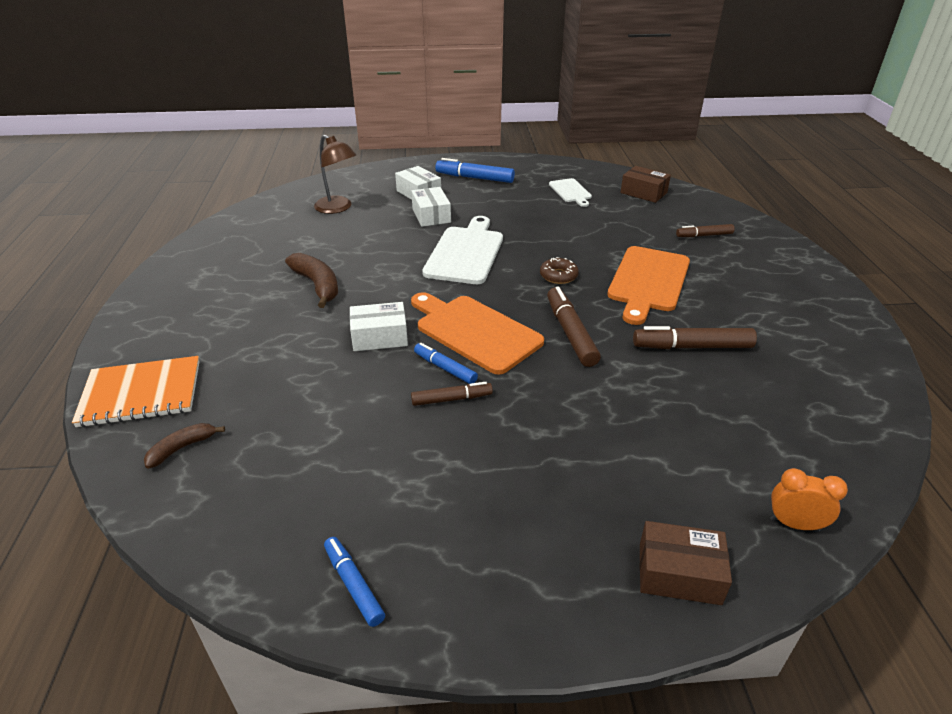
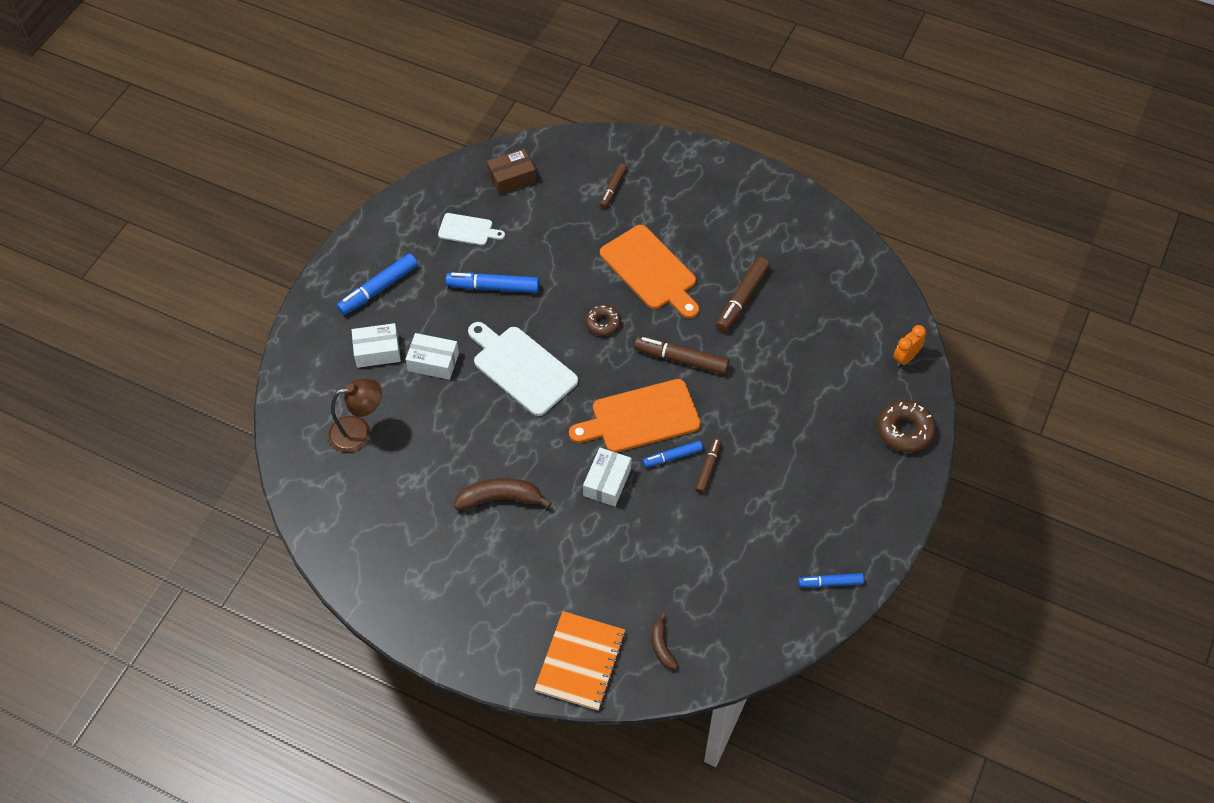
camera: 60 degrees left, 20 degrees up
brown box [640,521,732,605] -> brown donut [877,400,936,453]
none -> blue marker [446,272,539,293]

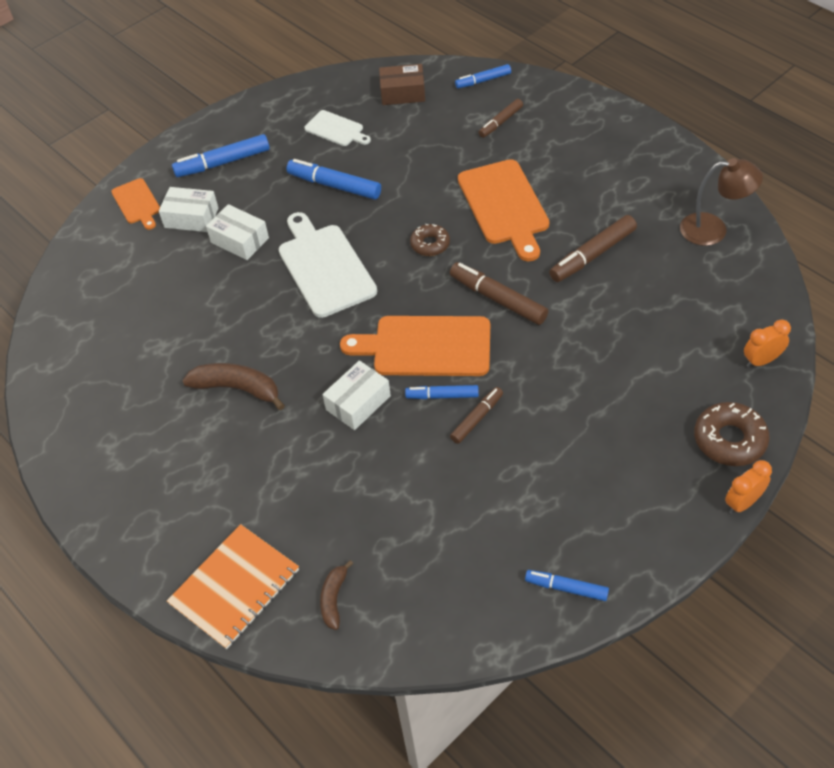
camera: 25 degrees right, 5 degrees down
brown lamp [328,378,382,452] -> brown lamp moved to [680,158,763,246]
none -> orange cutting board [111,178,160,230]
none -> blue marker [455,64,511,88]
none -> orange clock [725,460,772,514]

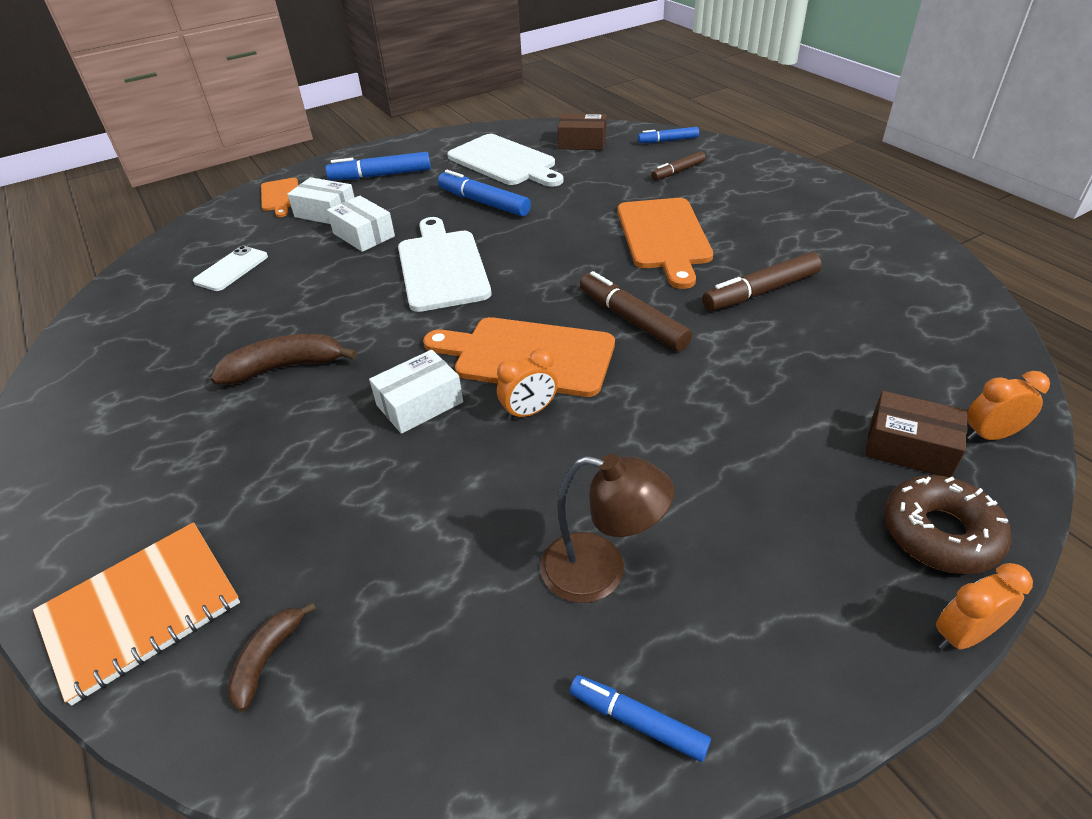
camera: 10 degrees right, 10 degrees down
brown banana [182,363,285,410] -> brown banana turned 45 degrees counterclockwise [211,334,357,385]
white cutting board [304,110,371,146] -> white cutting board [447,134,563,187], size x1.82
blue marker [405,385,479,399] -> orange clock [497,348,558,421]
brown donut [410,224,450,256] -> none
brown marker [450,387,503,444] -> none
brown lamp [680,158,763,246] -> brown lamp moved to [540,454,674,603]
none -> white phone [193,246,268,291]
none -> brown box [865,391,968,477]

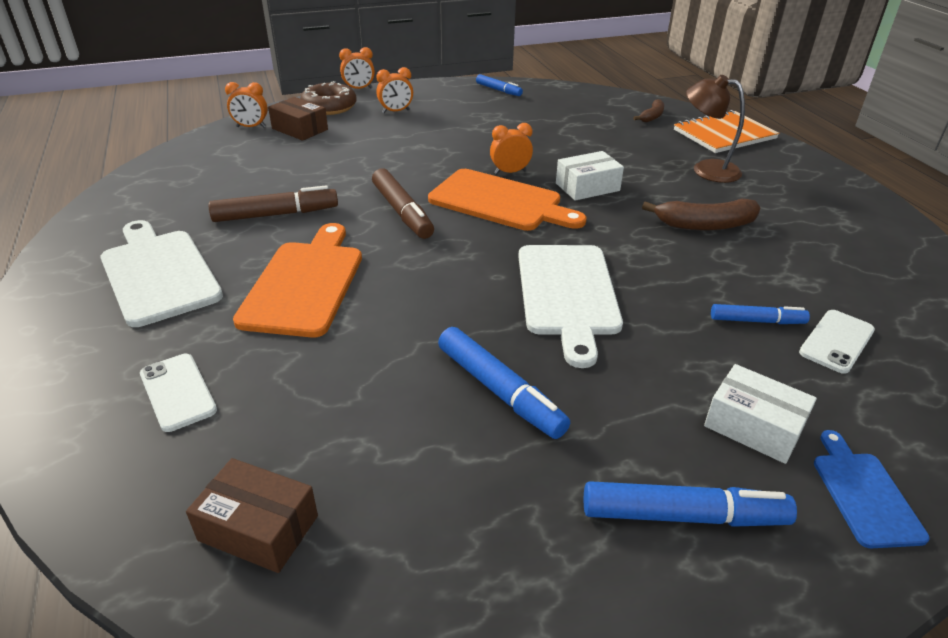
camera: 170 degrees left, 5 degrees down
orange cutting board [261,178,298,217] -> blue cutting board [814,430,930,548]
white box [327,196,395,252] -> none
white cutting board [447,134,563,187] -> white cutting board moved to [100,220,223,327]
brown lamp [540,454,674,603] -> brown lamp moved to [686,75,745,183]
blue marker [638,127,699,143] -> blue marker moved to [711,304,810,324]
brown marker [651,151,706,180] -> white phone [140,354,217,432]
none -> orange clock [376,67,413,113]

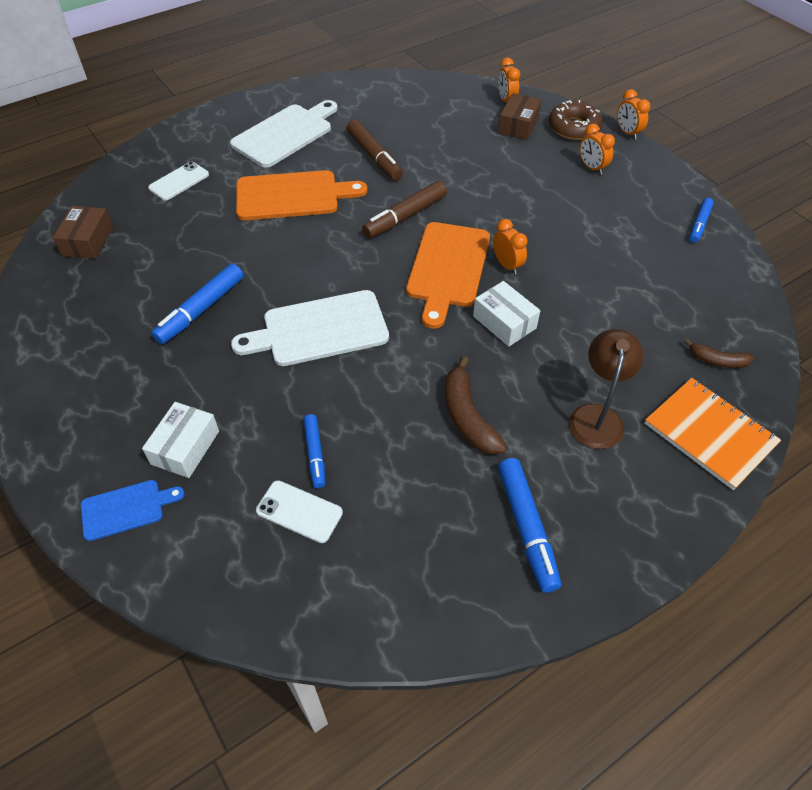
camera: 75 degrees right, 15 degrees up
blue marker [584,481,797,527] -> blue marker moved to [498,458,561,592]

